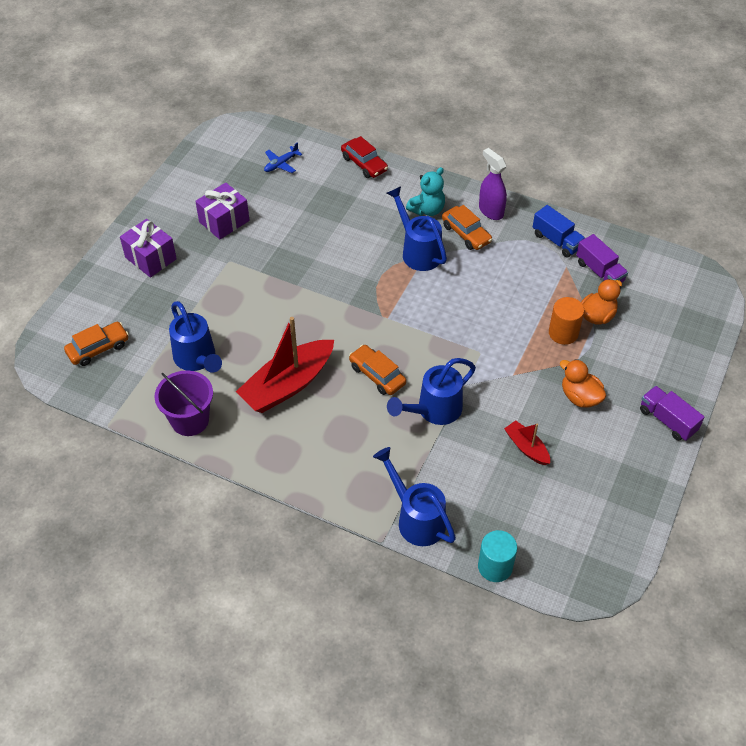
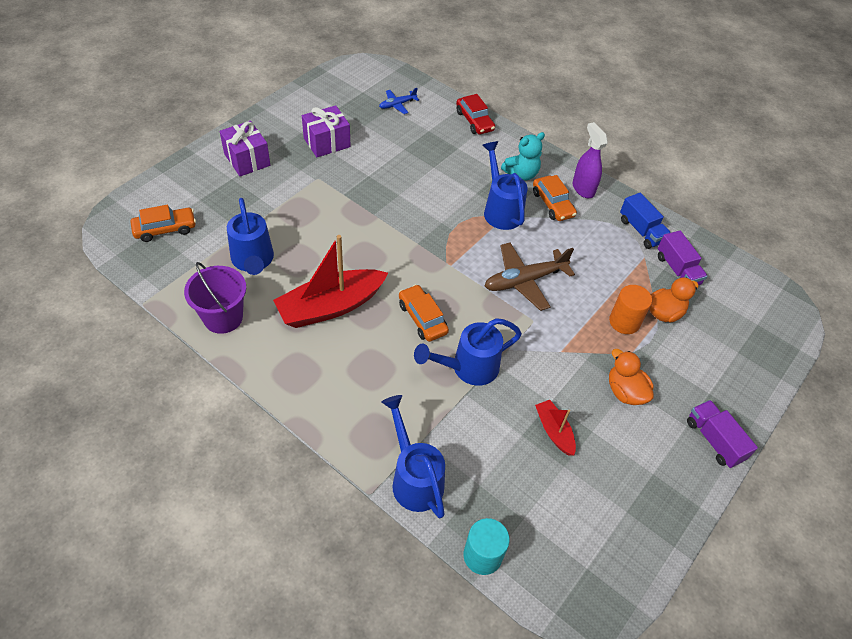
camera: 10 degrees right, 0 degrees up
none -> brown plane [485,242,575,311]

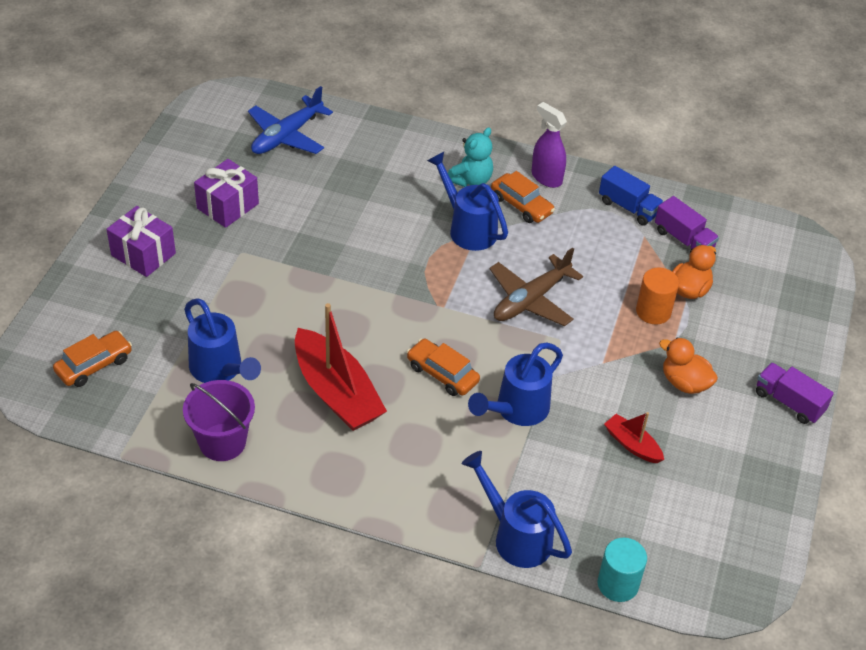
camera: 20 degrees left, 5 degrees down
red boat [273,235,388,328] -> red boat turned 75 degrees counterclockwise [295,303,387,431]
blue plane [379,88,419,114] -> blue plane [248,86,333,154], size x1.85
red car [456,94,495,134] -> none

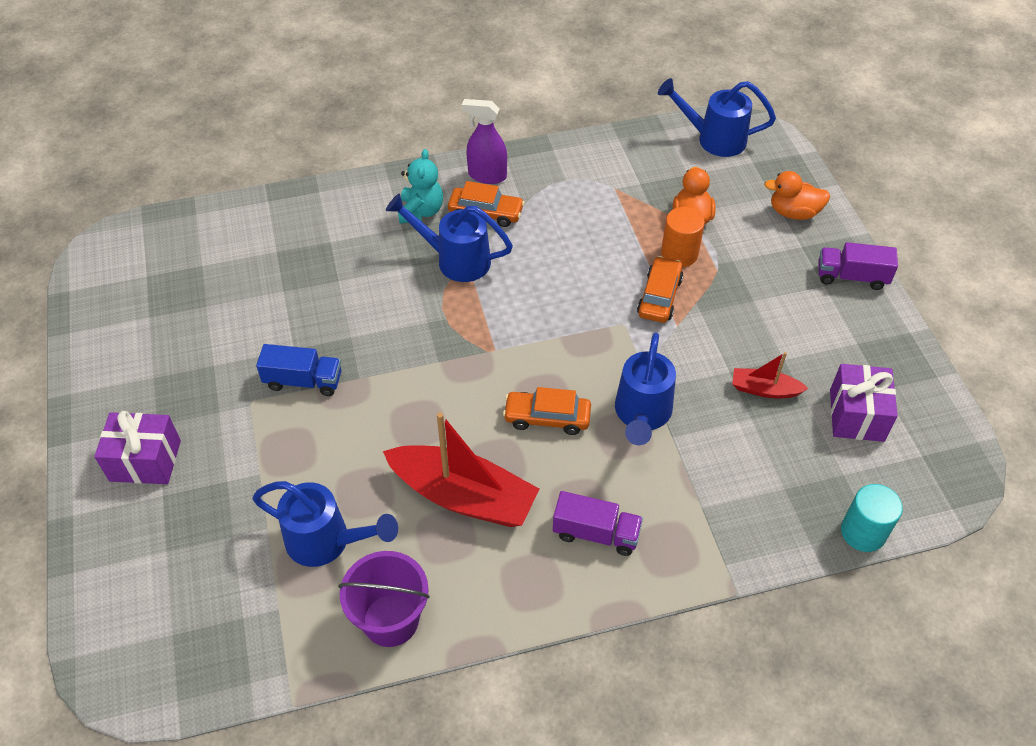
camera: 30 degrees left, 5 degrees up
orange car [53,331,132,387] -> orange car moved to [637,256,683,323]
purple gift [194,159,259,228] -> purple gift moved to [830,364,898,442]
blue plane [248,86,333,154] -> none
blue watering can [462,451,572,568] -> blue watering can moved to [658,78,776,157]
brown plane [490,247,583,326] -> none
blue truck [599,166,664,226] -> blue truck moved to [256,344,341,396]
purple truck [655,196,719,253] -> purple truck moved to [553,491,643,556]
orange duck [659,337,718,394] -> orange duck moved to [764,171,830,220]

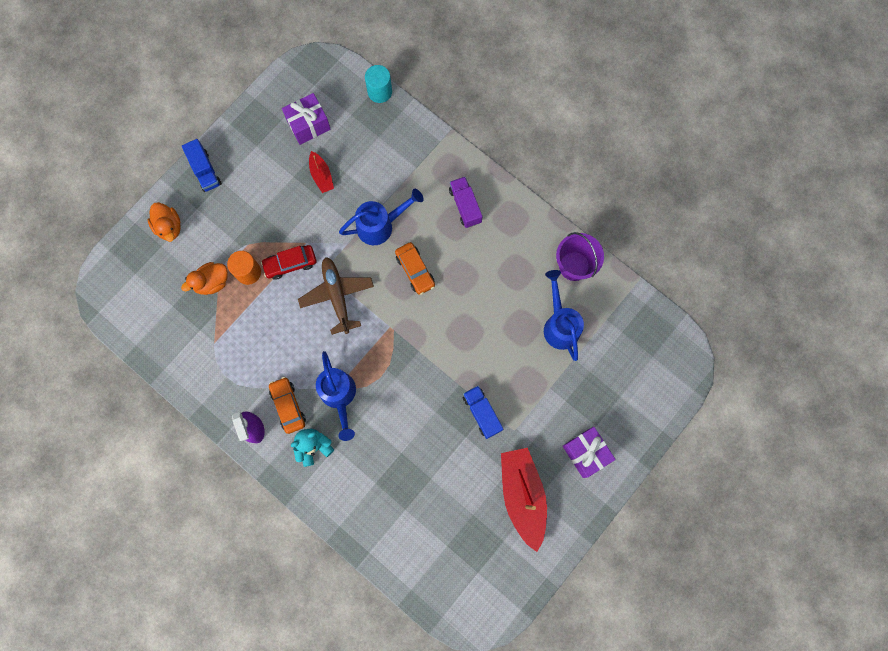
camera: 125 degrees left, 25 degrees up
red boat [383,412,539,527] -> red boat moved to [501,448,547,552]
orange car [637,256,683,323] -> red car [261,245,316,280]
blue watering can [658,78,776,157] -> none
purple truck [818,242,898,290] -> blue truck [182,139,222,192]
none -> brown plane [298,257,374,335]

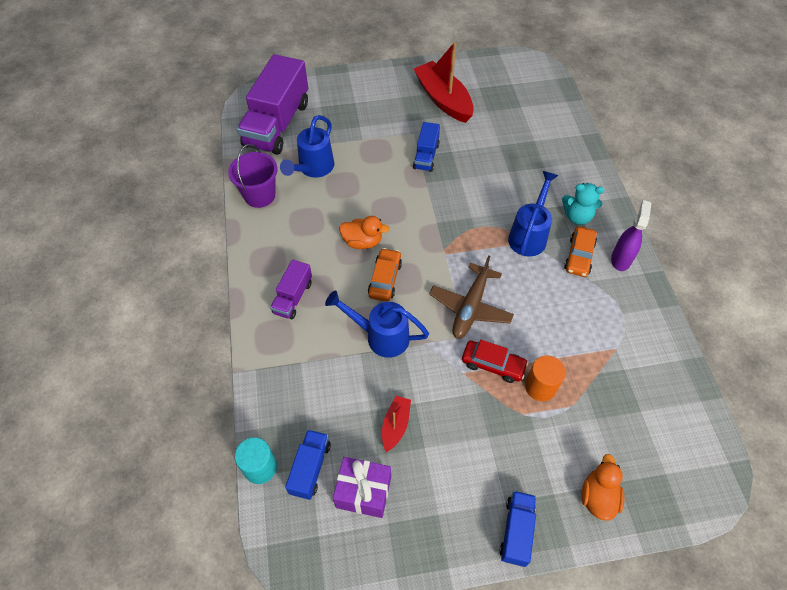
camera: 140 degrees left, 20 degrees down
orange duck [181,262,228,295] -> orange duck moved to [339,216,389,249]
red boat [501,448,547,552] -> red boat turned 120 degrees clockwise [414,42,474,123]
purple gift [563,427,616,478] -> none
none -> purple truck [237,54,308,155]
none -> blue truck [285,430,331,500]

